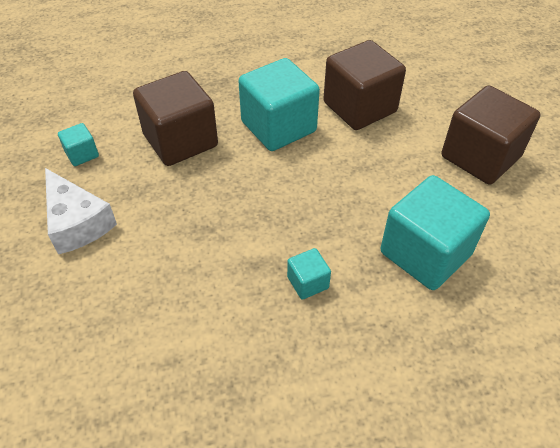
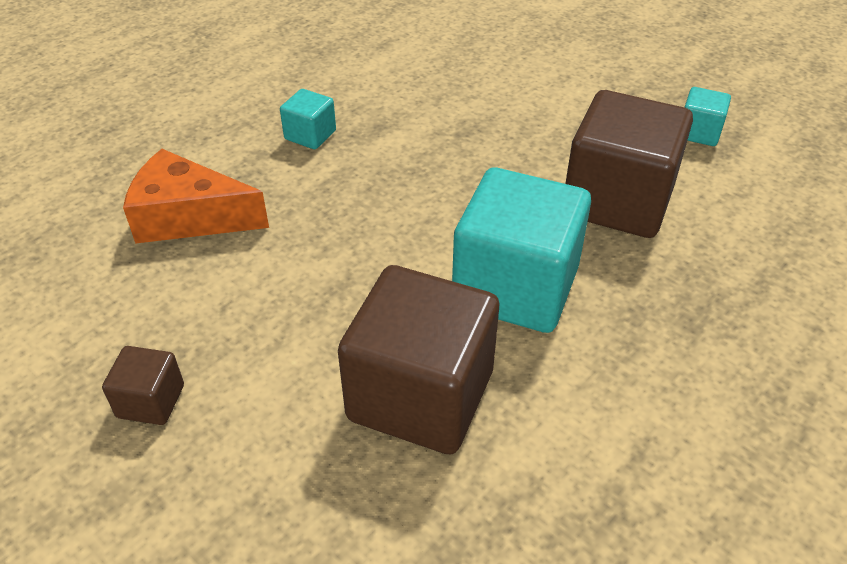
camera: 145 degrees right, 5 degrees down
white cheese [45,168,117,254] -> none
turquoise cube [381,175,490,290] -> orange cheese [123,149,269,243]
brown cube [442,85,540,185] -> brown cube [102,346,184,425], size x0.45

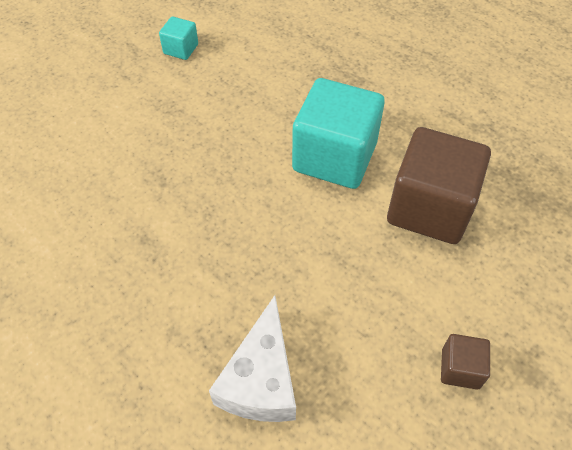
camera: 90 degrees left, 10 degrees up
orange cheese [123,149,269,243] -> white cheese [209,295,296,422]
turquoise cube [280,89,336,149] -> none
brown cube [565,90,693,238] -> none

